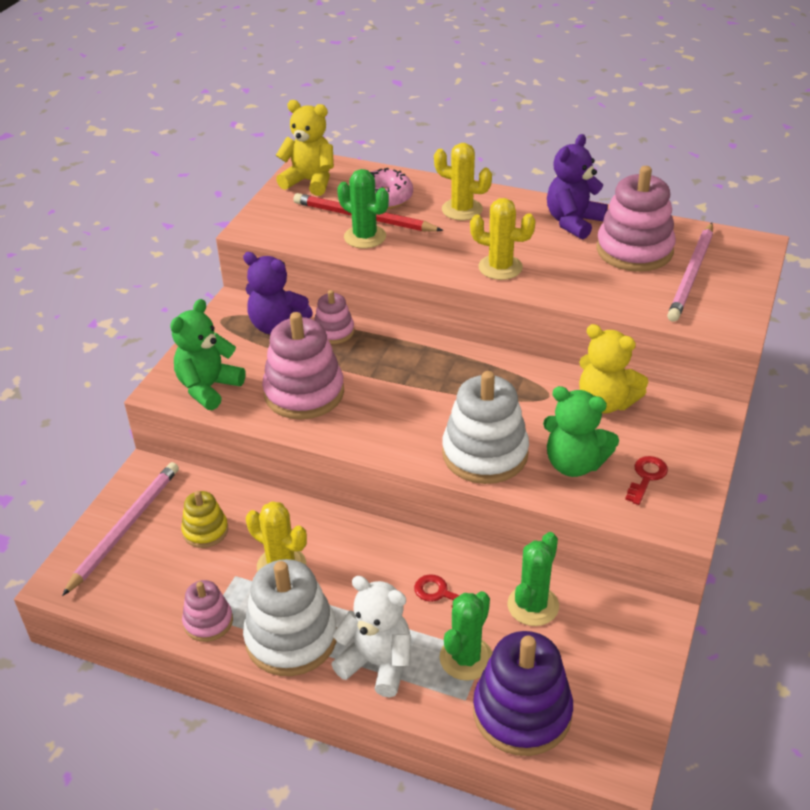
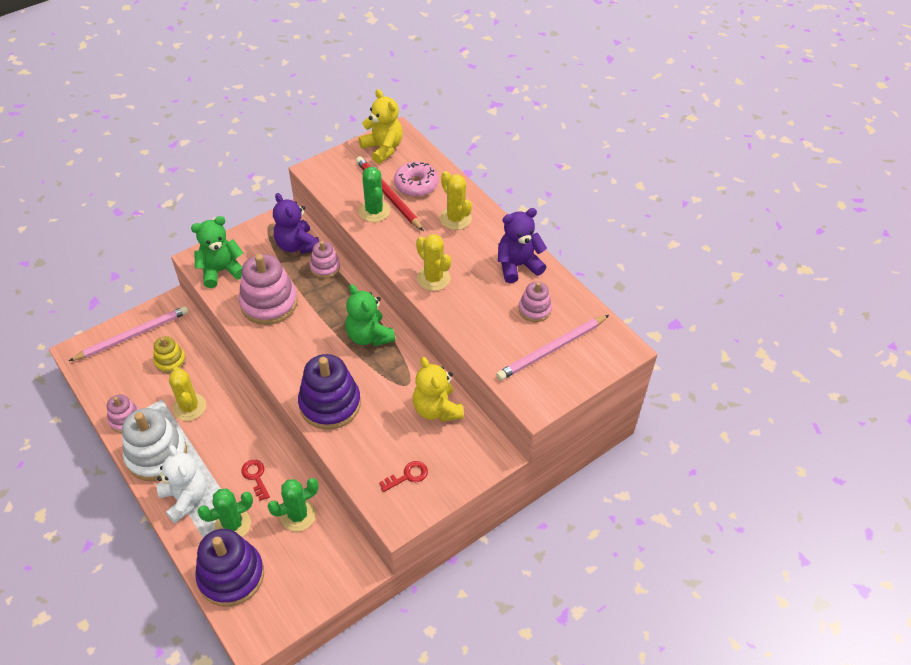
camera: 30 degrees right, 10 degrees up
white stacking toy [442,371,529,484] -> purple stacking toy [298,354,361,430]
green teddy bear [543,386,619,477] -> green teddy bear moved to [345,284,396,346]
pink stacking toy [596,166,676,272] -> pink stacking toy [519,282,552,322], size x0.54

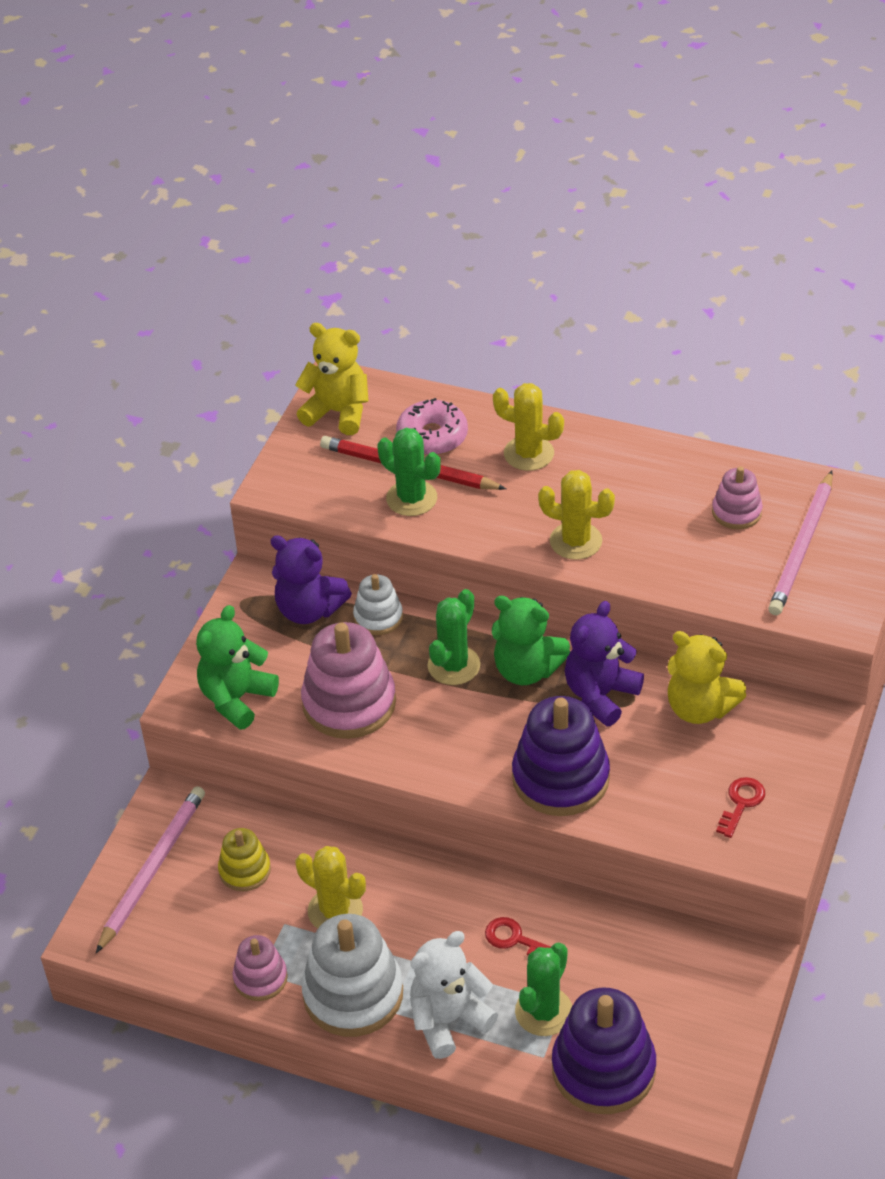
camera: 30 degrees left, 5 degrees down
white teddy bear [156,445,206,523] -> white teddy bear turned 60 degrees counterclockwise [410,931,498,1059]
green cactus [268,478,319,531] -> green cactus moved to [428,589,480,685]
pink stacking toy [310,241,340,278] -> white stacking toy [353,574,403,635]
purple teddy bear [498,208,547,283] -> purple teddy bear moved to [565,601,644,726]

